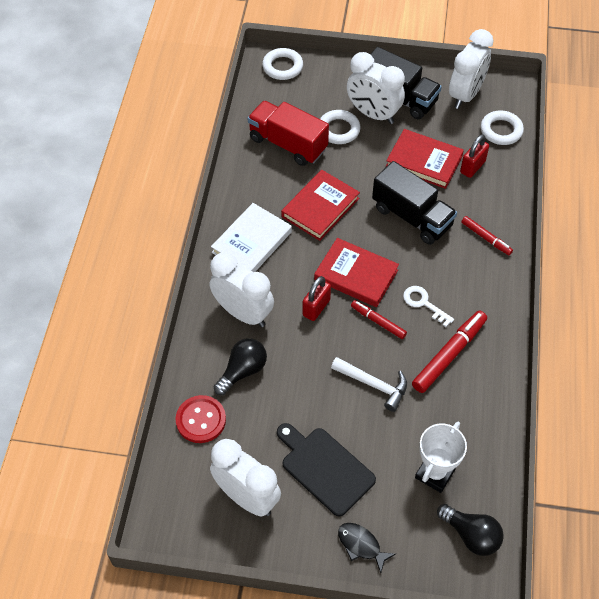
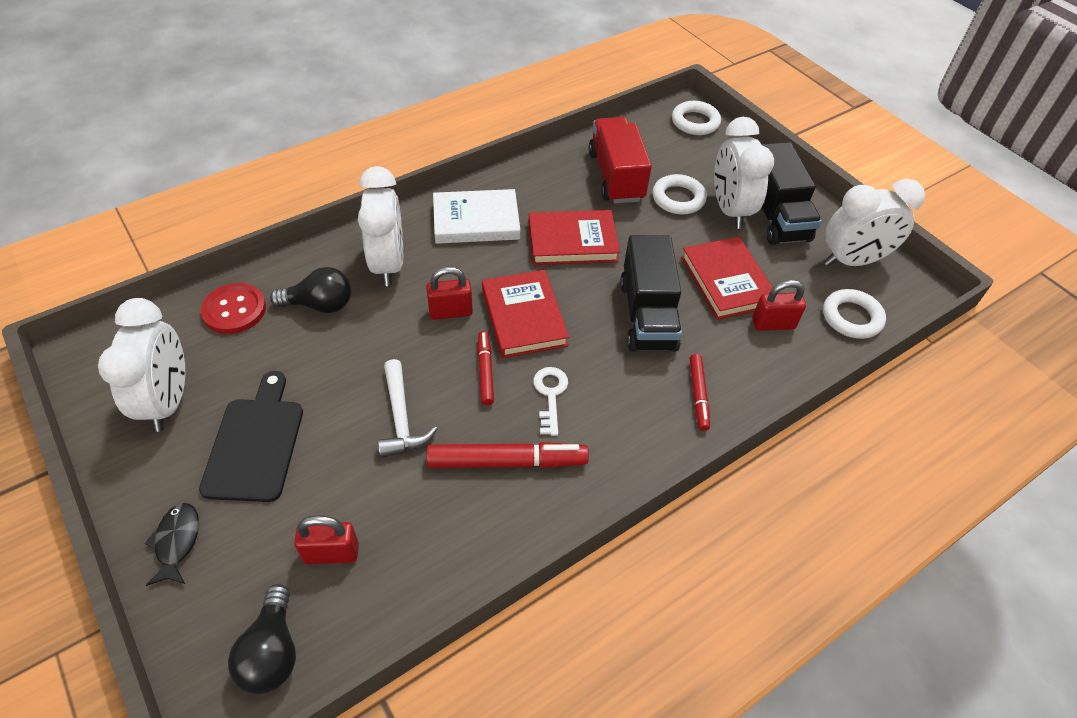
camera: 45 degrees right, 5 degrees down
white trophy [415,422,467,493] -> red padlock [294,515,359,564]

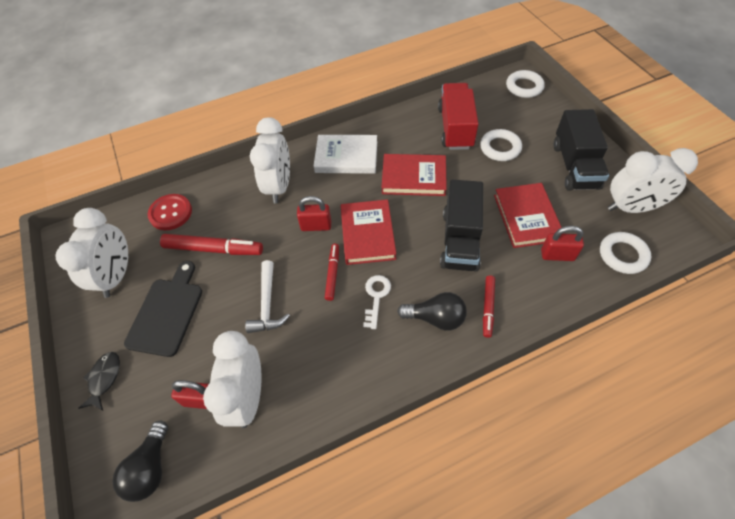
camera: 15 degrees right, 5 degrees up
black light bulb [270,267,351,313] -> black light bulb moved to [397,292,467,331]
red marker [426,442,589,468] -> red marker moved to [160,234,263,255]
white clock [714,117,774,229] -> white clock moved to [203,331,261,428]

